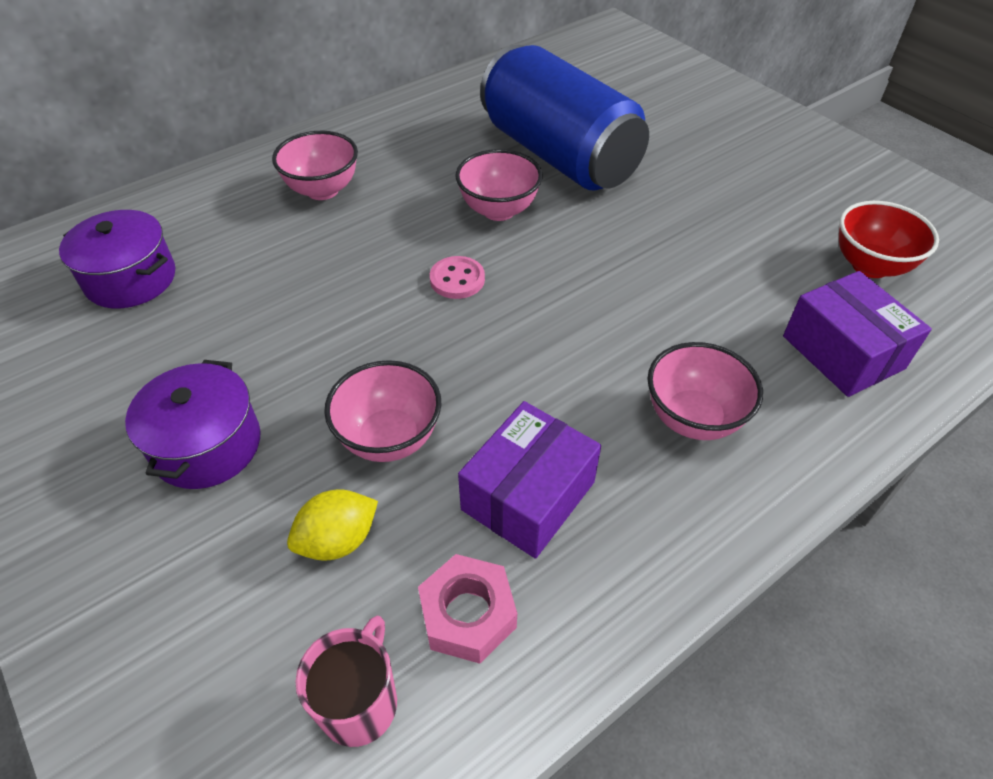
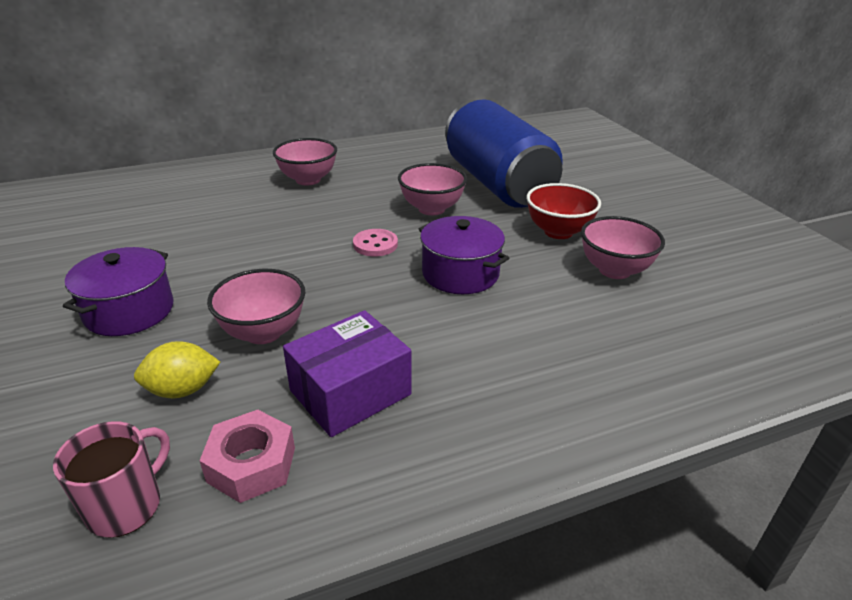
camera: 15 degrees right, 15 degrees down
purple pot [59,210,175,309] -> purple pot moved to [419,216,509,294]
pink bowl [647,342,763,440] -> pink bowl moved to [581,216,665,279]
purple box [783,271,932,397] -> none
red bowl [839,201,939,278] -> red bowl moved to [526,183,601,239]

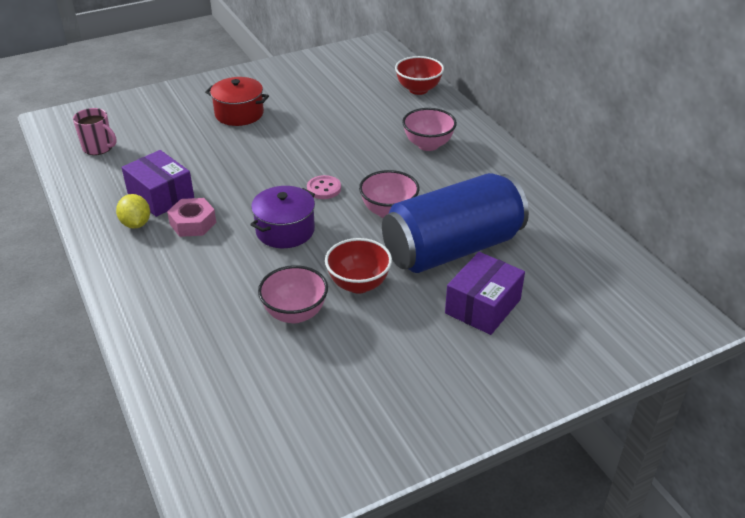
camera: 85 degrees right, 5 degrees up
purple pot [63,247,173,336] -> red pot [205,77,269,126]
yellow lemon [134,341,220,398] -> yellow lemon moved to [116,194,150,228]
pink nut [199,410,295,503] -> pink nut moved to [167,198,216,237]
pink bowl [207,269,305,344] -> none
none -> red bowl [395,56,444,95]
none -> purple box [445,252,525,335]

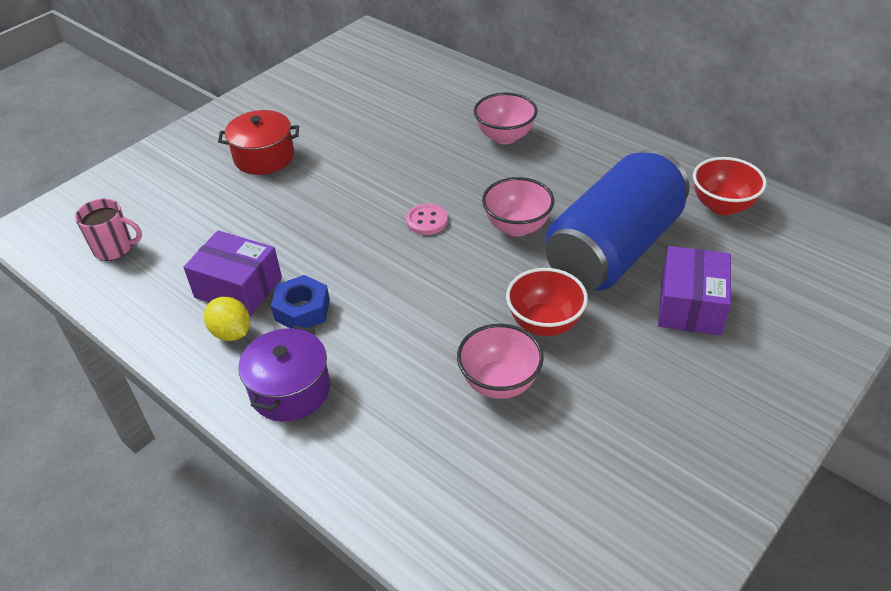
camera: 20 degrees left, 5 degrees up
pink nut [167,198,216,237] -> blue nut [271,275,330,328]
purple pot [250,186,315,248] -> purple pot moved to [238,326,330,421]
red bowl [395,56,444,95] -> red bowl moved to [693,157,767,215]

